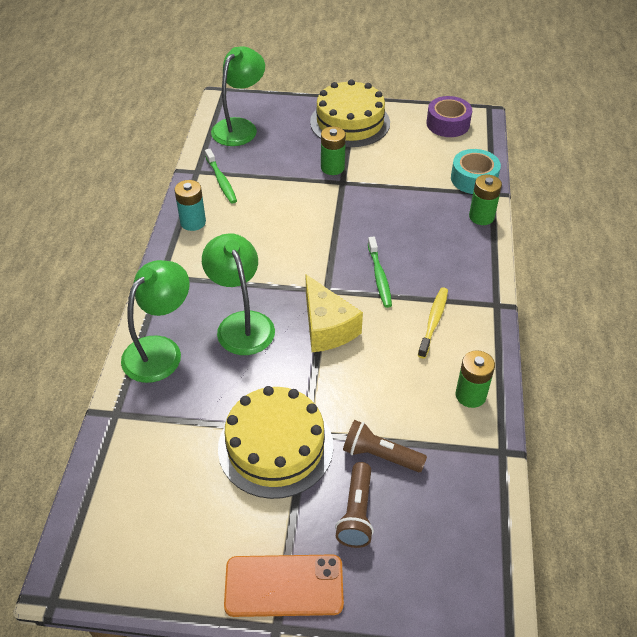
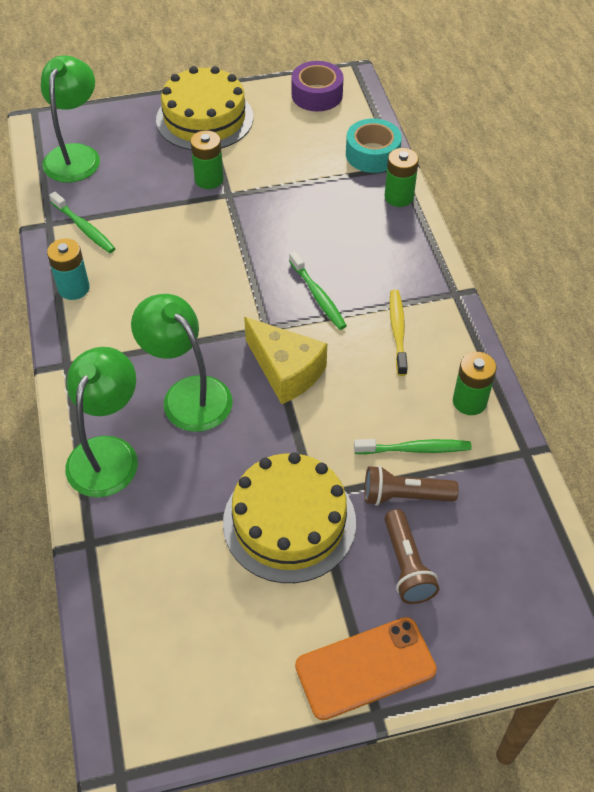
camera: 20 degrees left, 5 degrees up
none -> green toothbrush [354,439,472,454]

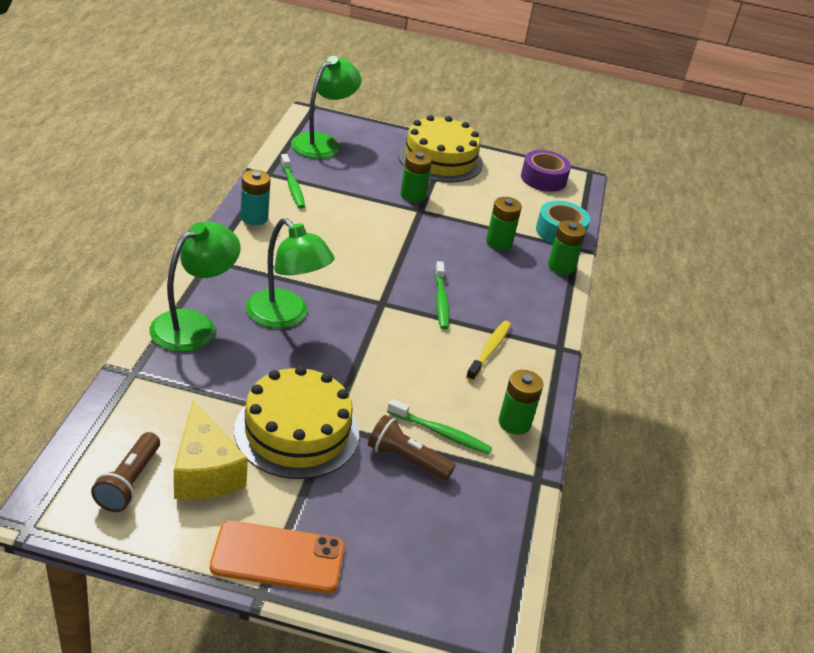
camera: 20 degrees right, 15 degrees down
green lamp [131,294,233,432] -> green lamp turned 150 degrees clockwise [246,218,335,328]
yellow cheese [244,317,327,404] -> yellow cheese moved to [174,400,248,500]
brown flashlight [384,509,439,604] -> brown flashlight moved to [91,432,160,512]
none -> green battery [486,197,522,250]

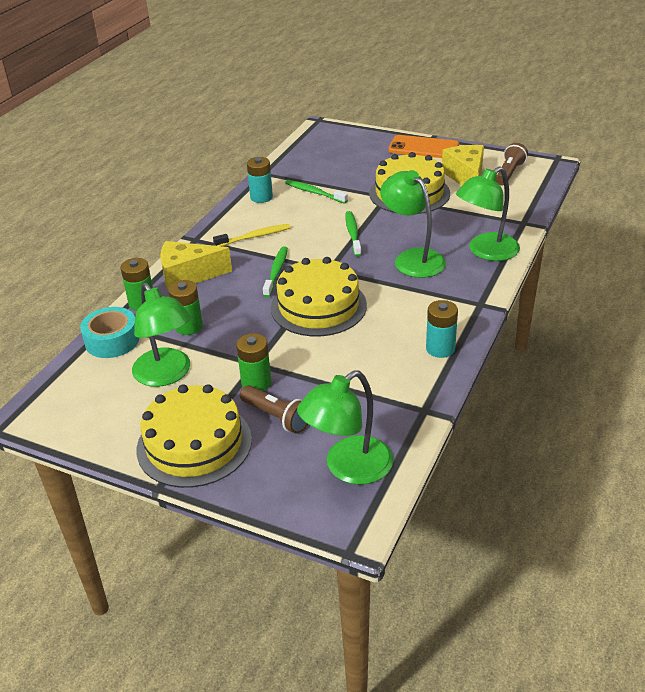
camera: 160 degrees left, 0 degrees up
green toothbrush [280,154,305,209] -> green toothbrush moved to [346,211,362,257]
brown flashlight [368,415,456,480] -> brown flashlight moved to [240,385,308,434]
yellow toothbrush [466,321,511,381] -> yellow toothbrush turned 150 degrees counterclockwise [213,224,290,246]
green battery [499,370,543,435] -> turquoise battery [247,157,273,203]
purple tape [521,150,571,192] -> none
none -> green lamp [132,283,192,387]
none -> yellow cheese [161,241,232,289]
none -> yellow cake [271,257,367,336]

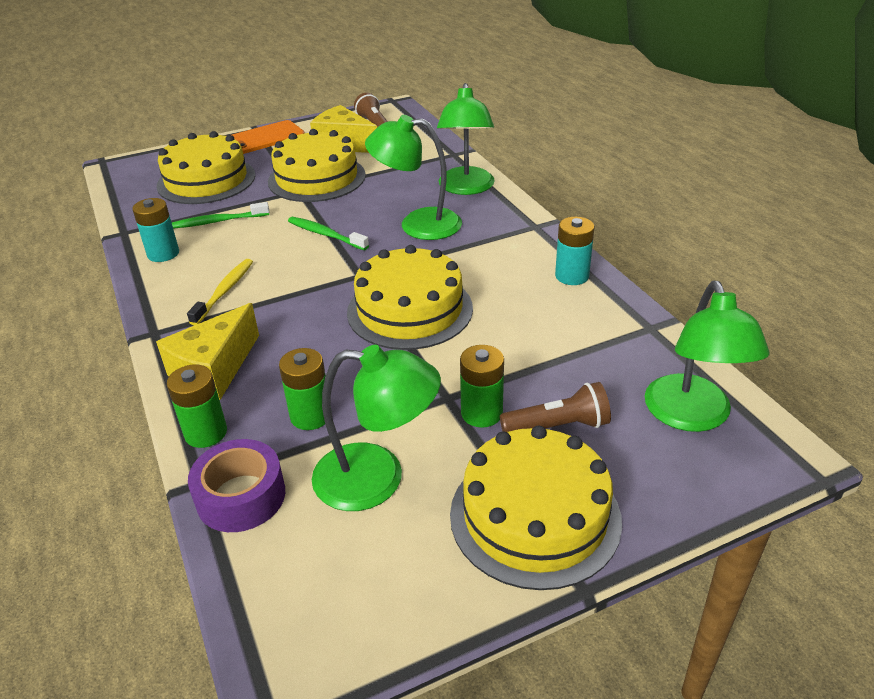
camera: 50 degrees left, 0 degrees up
turquoise tape [80,307,139,358] -> purple tape [188,439,285,532]
green toothbrush [263,246,288,297] -> none
none -> yellow cake [156,131,255,204]

